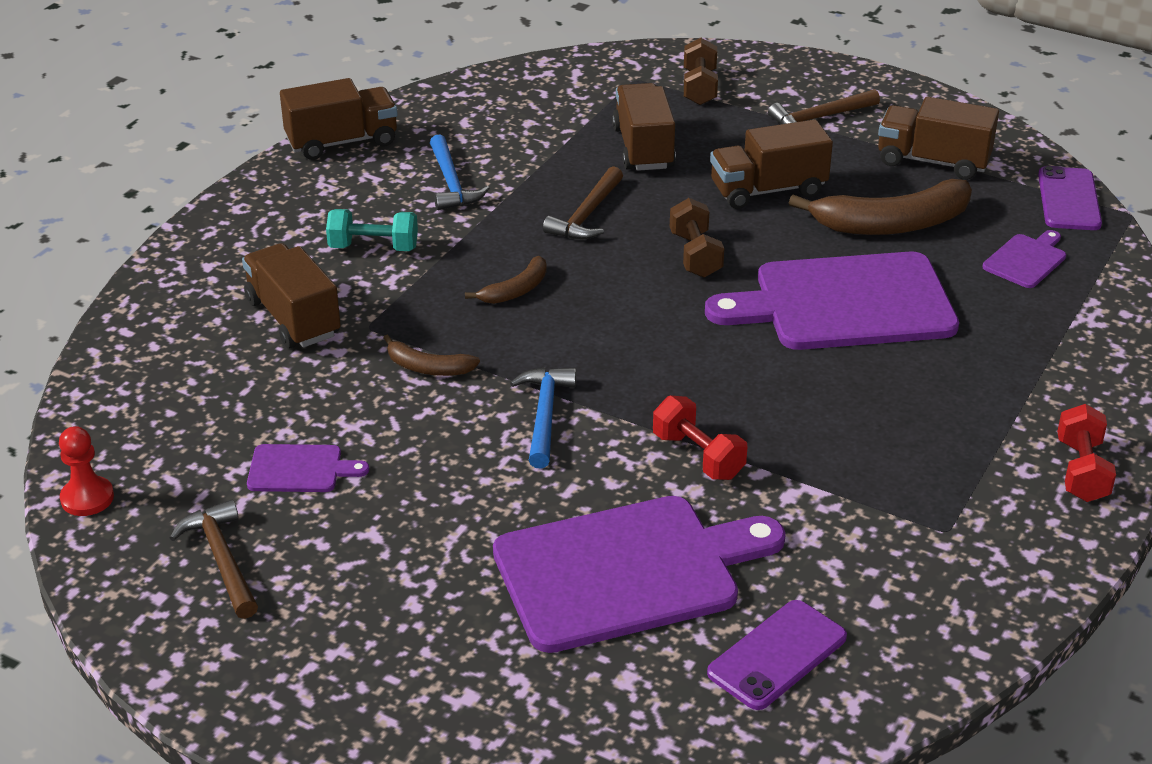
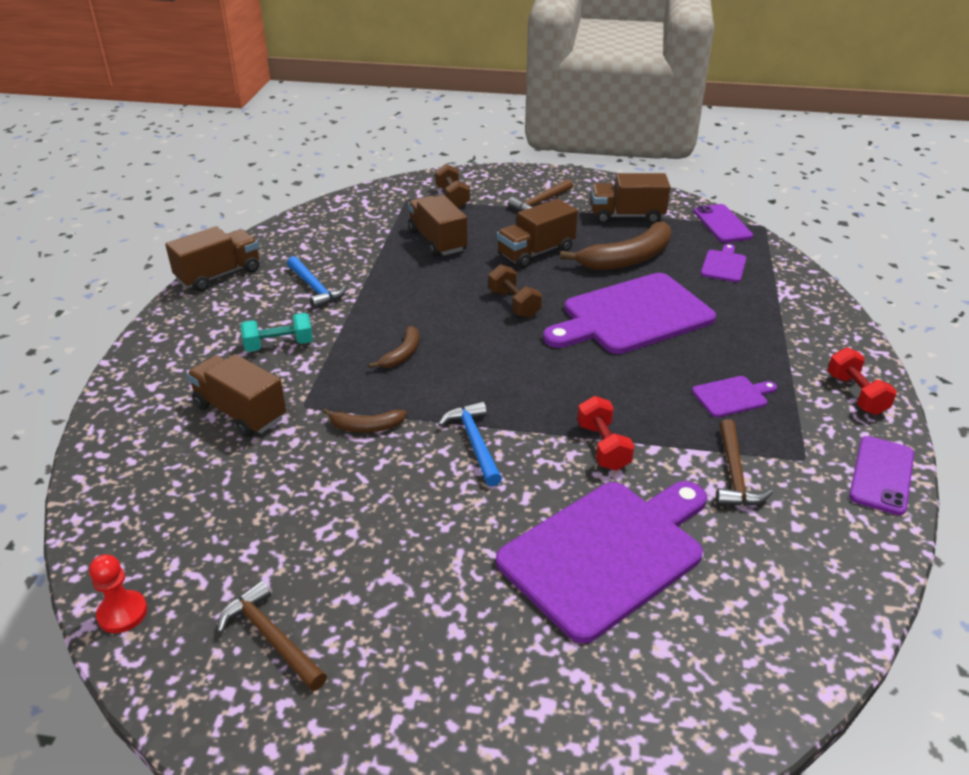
camera: 20 degrees left, 0 degrees up
purple cutting board [247,444,369,492] -> purple cutting board moved to [692,376,777,417]
brown hammer [543,166,623,239] -> brown hammer moved to [716,419,773,506]
red dumbbell [653,395,747,480] -> red dumbbell turned 45 degrees clockwise [577,396,634,471]
purple phone [707,600,847,710] -> purple phone moved to [849,436,914,515]

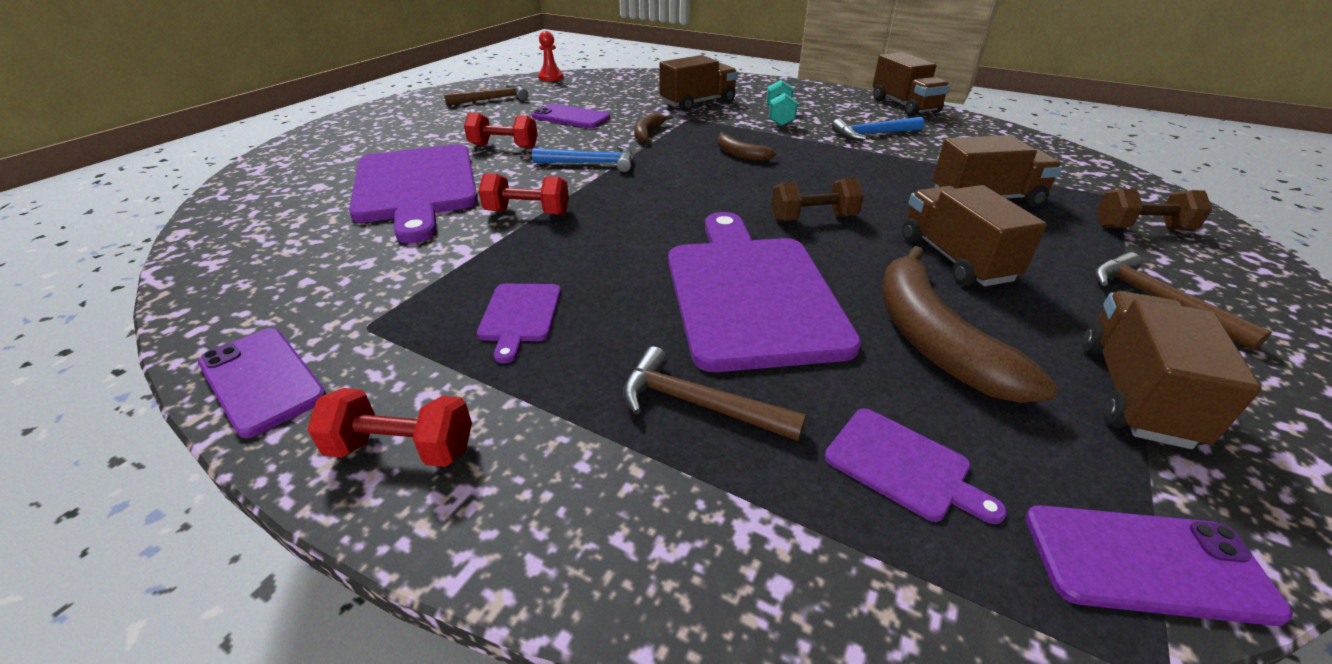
camera: 110 degrees right, 0 degrees up
brown hammer [716,419,773,506] -> brown hammer moved to [623,346,806,441]
none -> red dumbbell [464,112,538,149]
none -> purple phone [532,104,610,128]

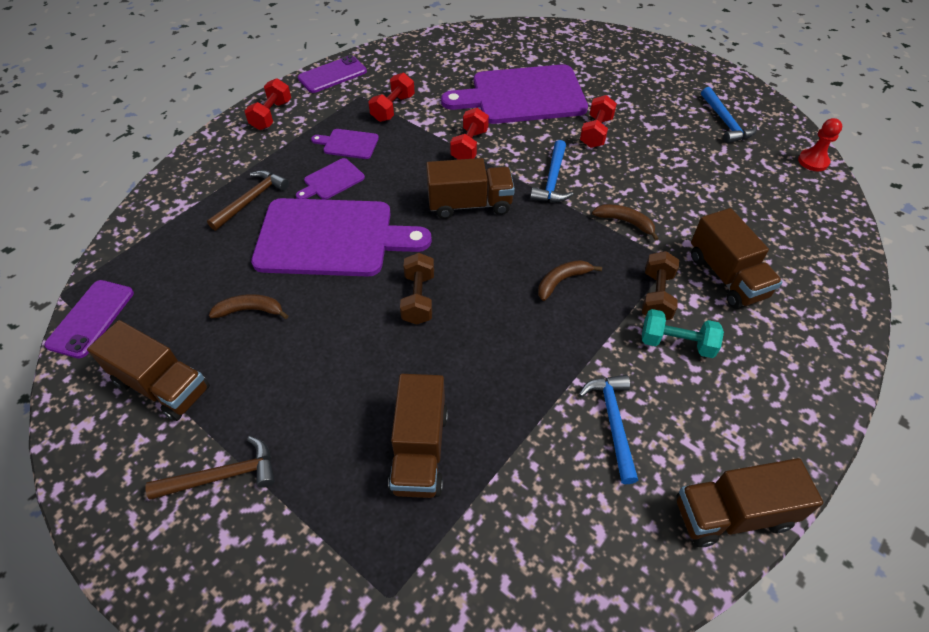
camera: 100 degrees right, 15 degrees up
brown hammer [444,84,528,106] -> blue hammer [701,87,757,143]
purple phone [532,104,610,128] -> none
purple cutting board [825,408,1007,524] -> purple cutting board moved to [296,158,365,200]
brown banana [882,246,1058,403] -> brown banana [209,294,288,319], size x0.51
brown truck [902,185,1047,286] -> brown truck moved to [426,158,515,219]
brown dumbbell [1097,189,1212,230] -> brown dumbbell moved to [642,251,679,320]
none -> red dumbbell [368,73,415,122]

